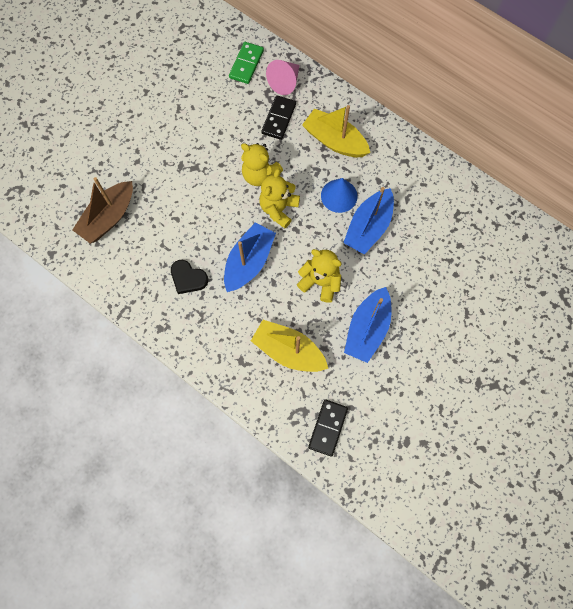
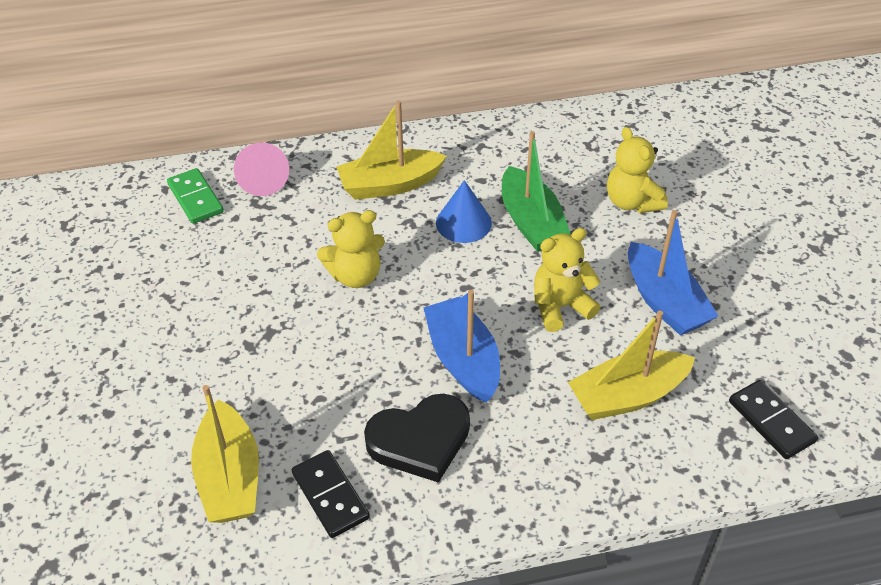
camera: 50 degrees left, 25 degrees down
brown boat [73,177,133,244] -> yellow boat [191,385,259,523]
black heart [171,260,208,294] -> black heart [364,394,470,483], size x1.54
yellow teddy bear [259,168,300,229] -> yellow teddy bear moved to [607,127,668,213]
black domino [261,95,296,140] -> black domino moved to [292,450,370,538]
blue boat [343,187,394,255] -> green boat [502,131,571,252]

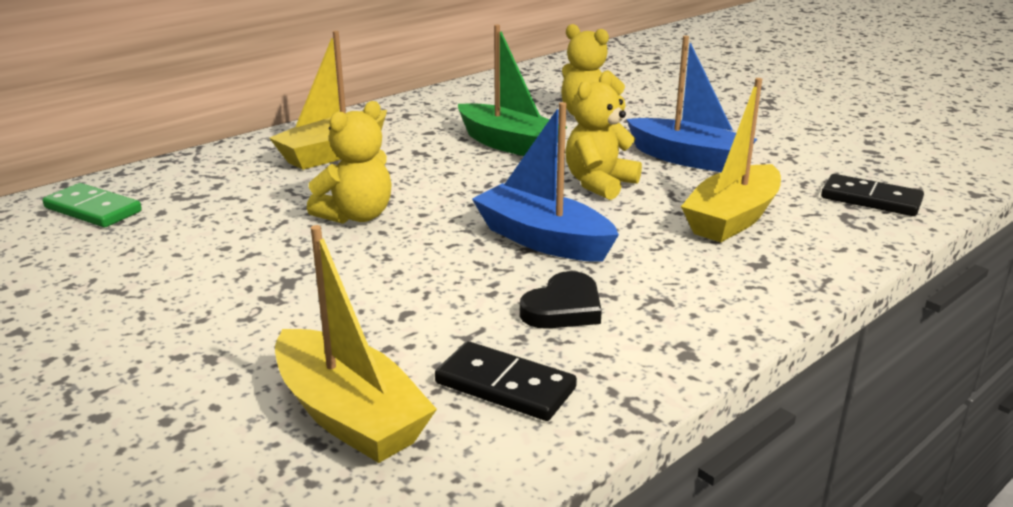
camera: 30 degrees left, 20 degrees down
pink cone [234,143,289,196] -> none
black heart [364,394,470,483] -> black heart [520,271,602,329], size x0.65
blue cone [436,180,492,243] -> none

